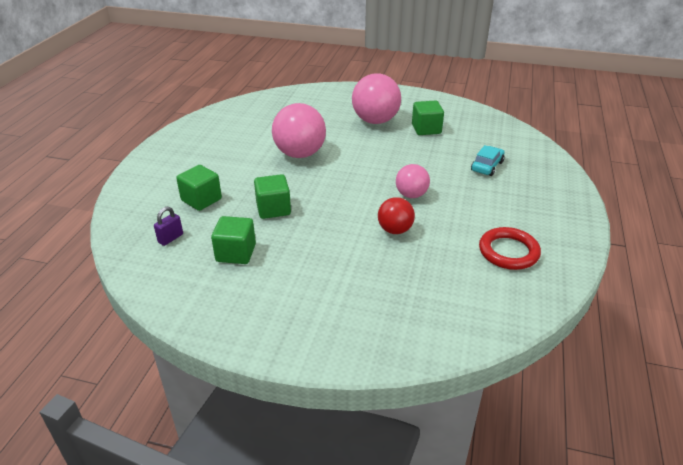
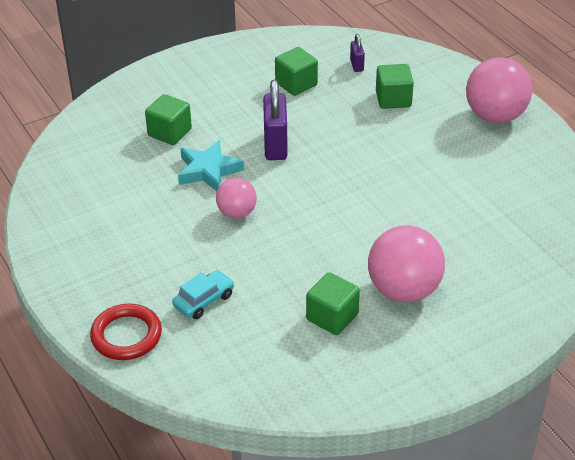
camera: 135 degrees right, 5 degrees up
green cube [254,174,291,219] -> green cube moved to [145,94,192,145]
pink ball [272,103,326,158] -> pink ball moved to [466,57,532,123]
red ball [378,197,415,234] -> turquoise star [178,140,244,191]
turquoise car [471,145,505,176] -> turquoise car turned 120 degrees counterclockwise [172,270,234,319]
red ring [479,227,541,270] -> red ring moved to [90,304,162,360]
none -> purple padlock [263,80,288,160]

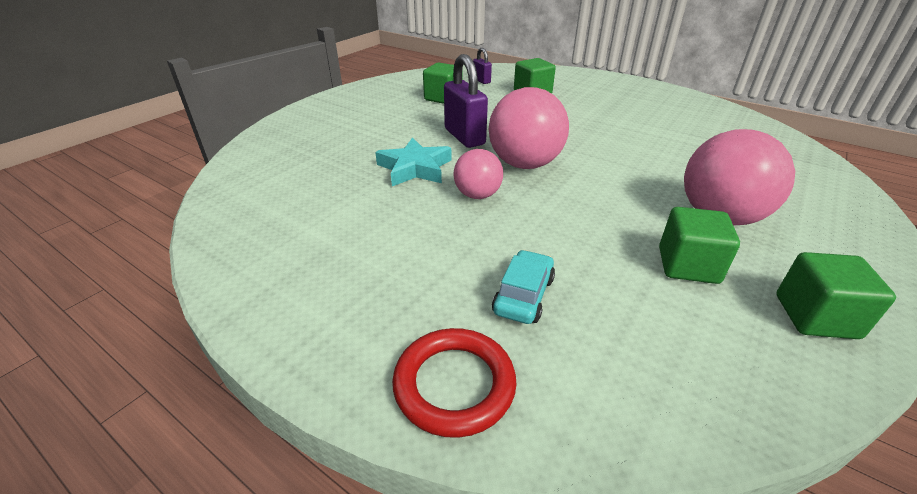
camera: 25 degrees left, 5 degrees down
green cube [145,94,192,145] -> green cube moved to [776,252,896,339]
pink ball [466,57,532,123] -> pink ball moved to [489,87,569,169]

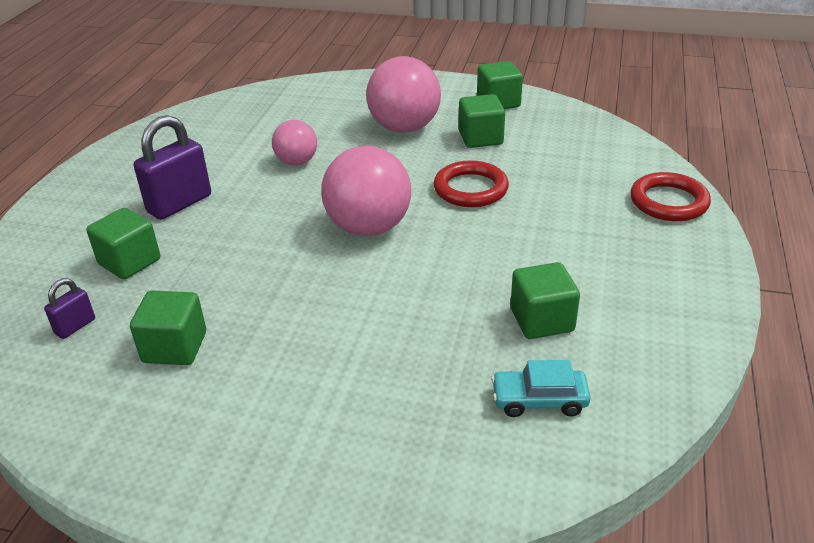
camera: 110 degrees left, 0 degrees up
turquoise star [375,137,451,186] -> none
purple padlock [444,54,488,148] -> purple padlock moved to [134,115,211,220]
pink ball [453,149,503,199] -> pink ball moved to [272,120,317,165]
turquoise car [492,250,555,324] -> turquoise car moved to [491,360,591,417]
none -> red ring [434,160,509,207]
none -> green cube [511,262,580,339]

